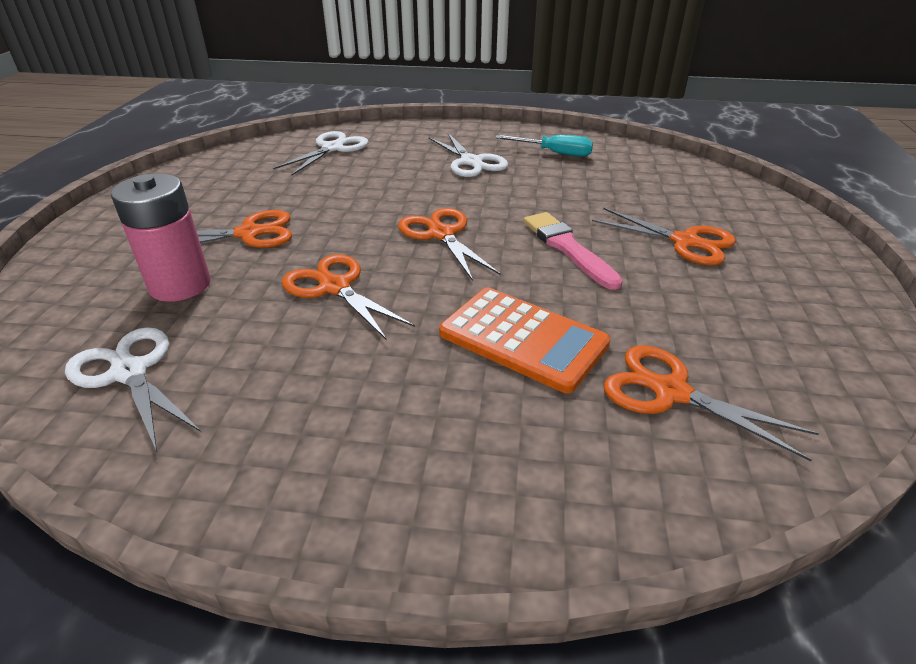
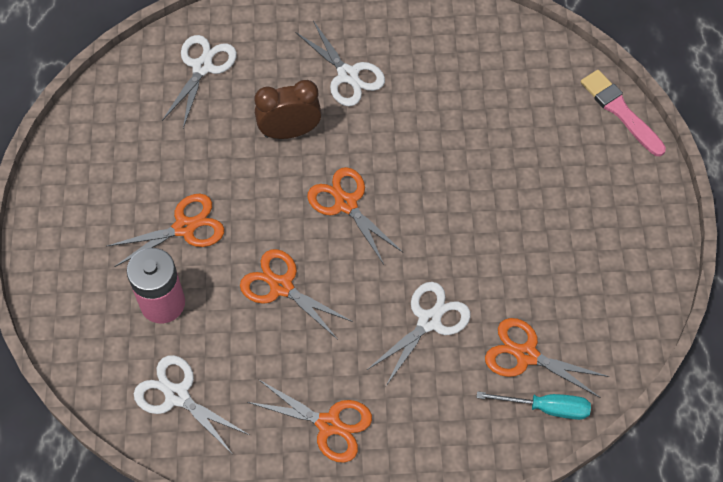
camera: 10 degrees left, 25 degrees up
orange calculator [439,287,611,393] -> white scissors [367,282,471,386]
turquoise screwdriver [495,135,593,157] -> turquoise screwdriver moved to [476,391,591,420]
pink brush [523,212,623,290] -> pink brush moved to [581,70,666,156]
orange scissors [592,208,736,265] -> orange scissors moved to [247,379,372,463]
none -> brown clock [255,80,322,139]

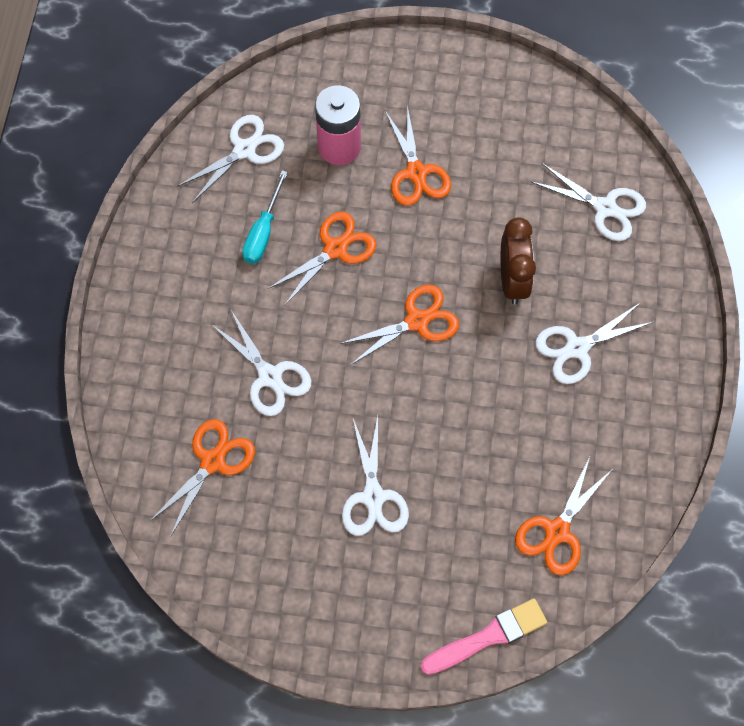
camera: 100 degrees right, 5 degrees up
orange scissors [247,379,372,463] -> orange scissors moved to [515,457,612,575]
turquoise screwdriver [476,391,591,420] -> turquoise screwdriver moved to [242,170,288,264]
none -> white scissors [342,416,409,536]

